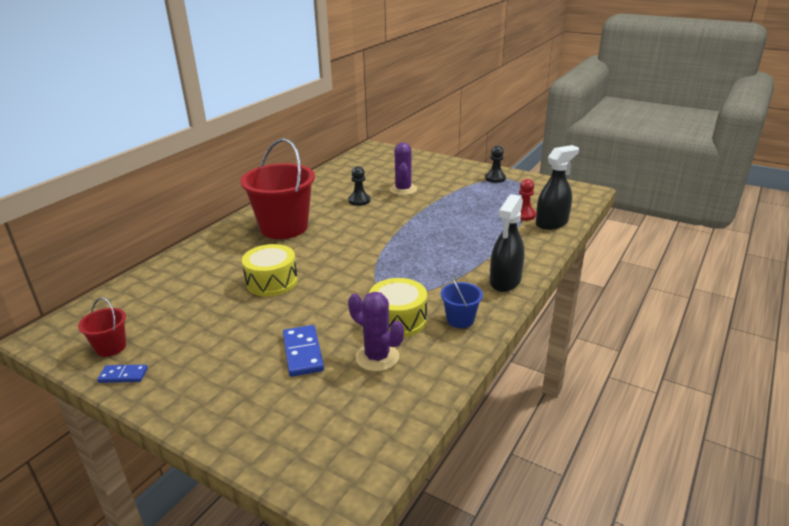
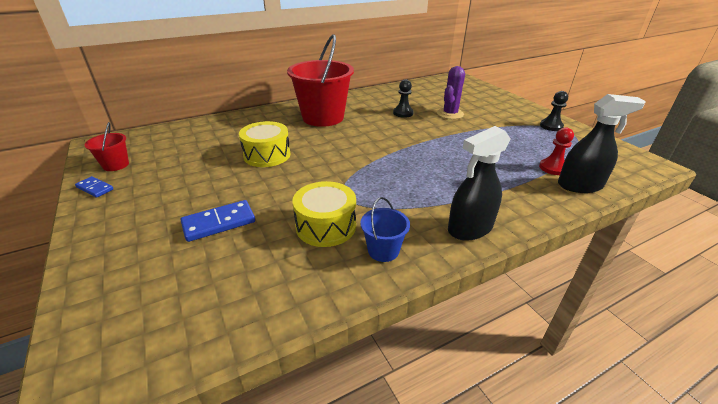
camera: 30 degrees right, 5 degrees up
blue domino [283,325,324,377] -> blue domino turned 45 degrees clockwise [181,200,255,242]
purple cactus [348,292,404,372] -> none

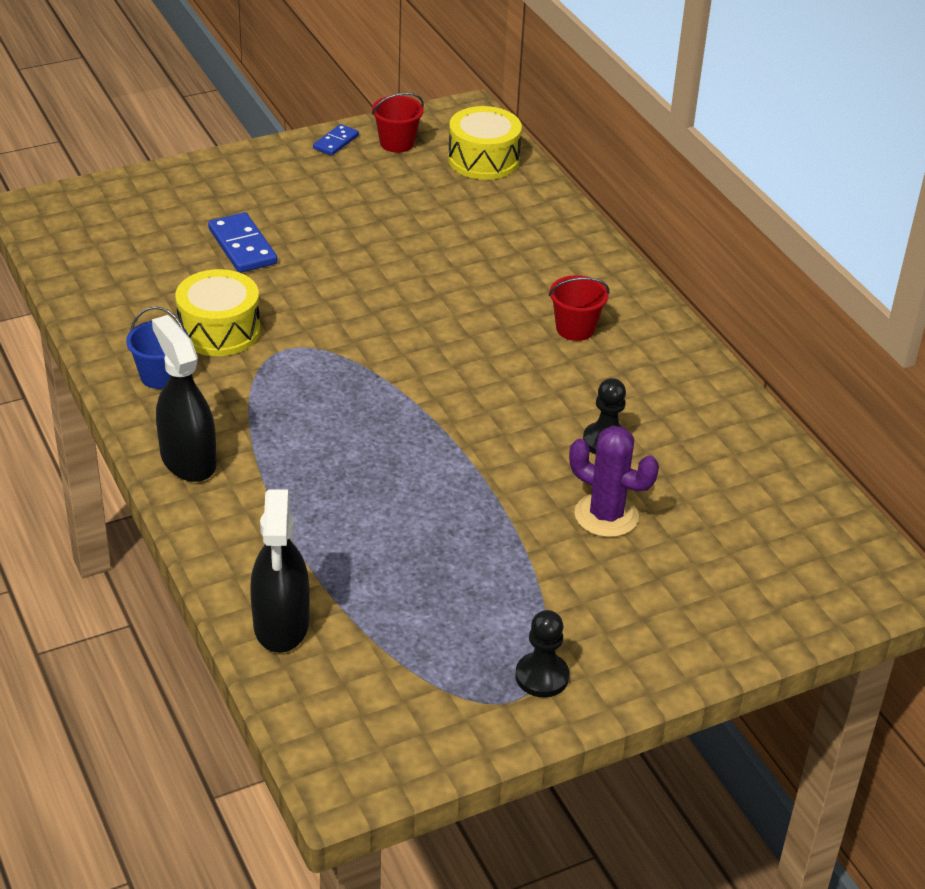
camera: 90 degrees right, 5 degrees up
yellow drum [239,121,290,167] -> yellow drum moved to [448,106,522,180]
red bucket [287,34,354,127] -> red bucket [549,275,609,341], size x0.45
red pawn [539,128,574,175] -> none

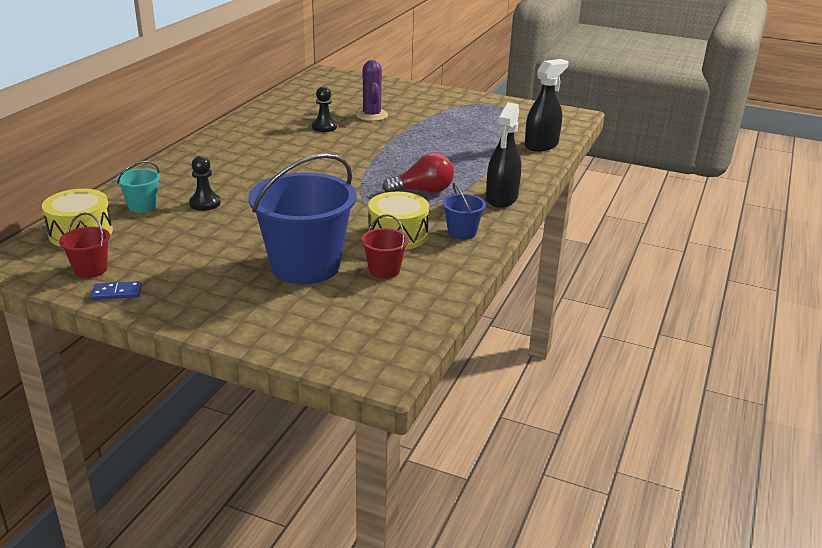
camera: 130 degrees left, 10 degrees down
blue domino [208,212,277,273] -> blue bucket [248,153,357,284]
black pawn [516,610,569,697] -> black pawn moved to [189,156,221,211]
red bucket [549,275,609,341] -> red bucket moved to [361,214,409,279]
none -> turquoise bucket [116,161,160,213]
none -> red light bulb [382,153,454,193]

